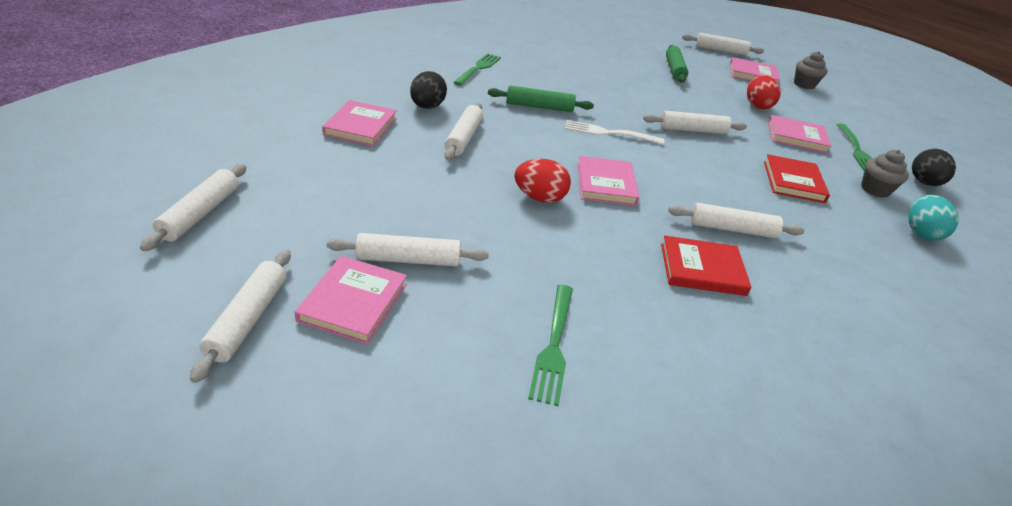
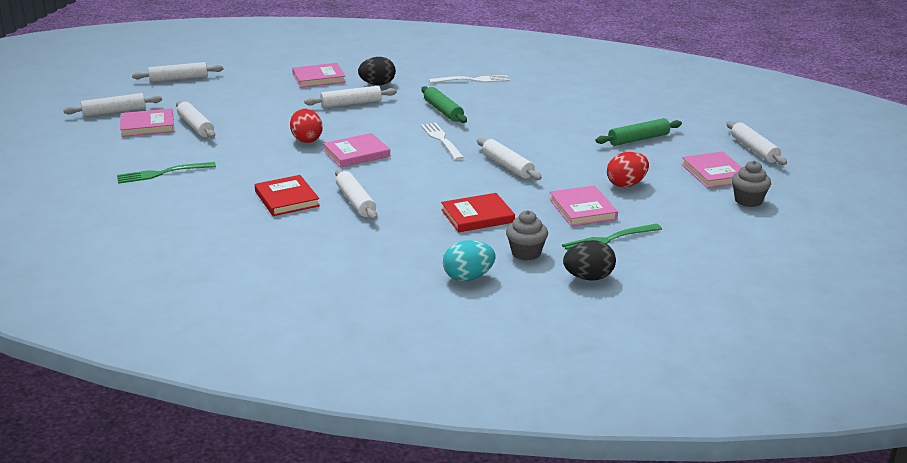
camera: 65 degrees right, 10 degrees down
green fork [453,54,501,86] -> white fork [429,75,510,83]

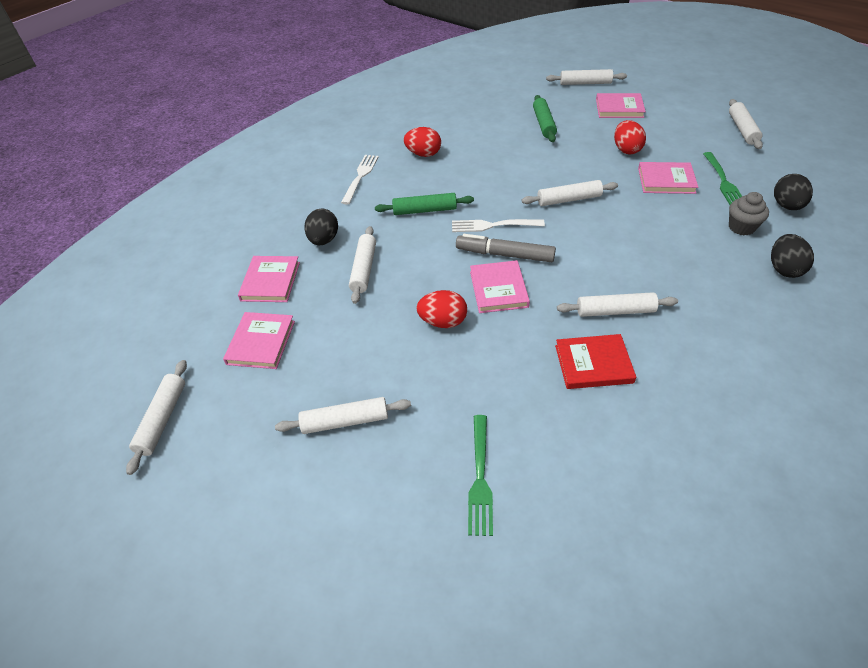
camera: 65 degrees left, 20 degrees up
white rolling pin [63,93,162,117] -> white rolling pin moved to [729,99,763,149]
pink book [120,108,174,137] -> pink book moved to [223,312,295,369]
red book [441,193,515,232] -> none
turquoise egg [443,240,496,281] -> black egg [771,234,814,278]
grey cupcake [732,161,771,207] -> none
none -> red egg [404,127,441,157]
none -> grey marker [456,234,556,262]

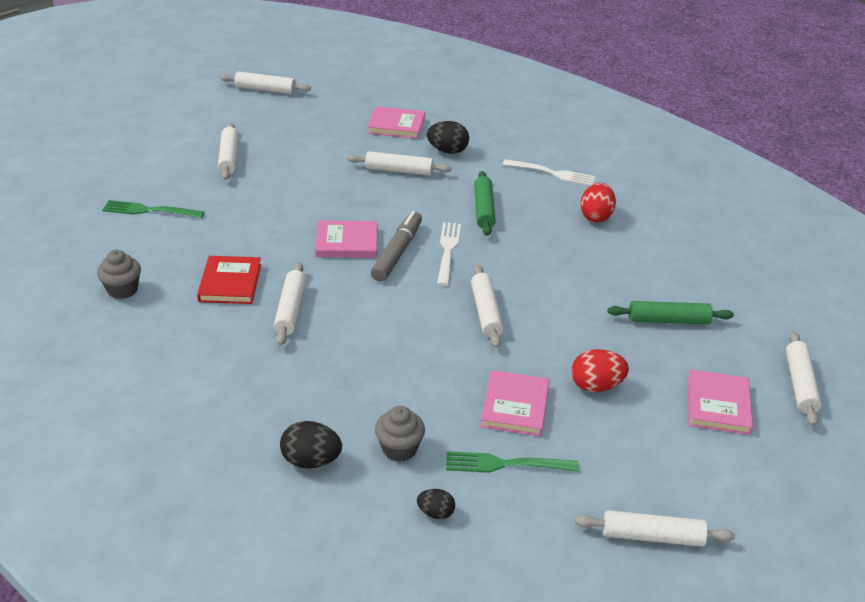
camera: 90 degrees right, 10 degrees down
pink book [223,312,295,369] -> none
red egg [416,290,467,328] -> none
black egg [774,174,813,210] -> black egg [417,489,455,519], size x0.60
none -> grey cupcake [97,250,141,299]

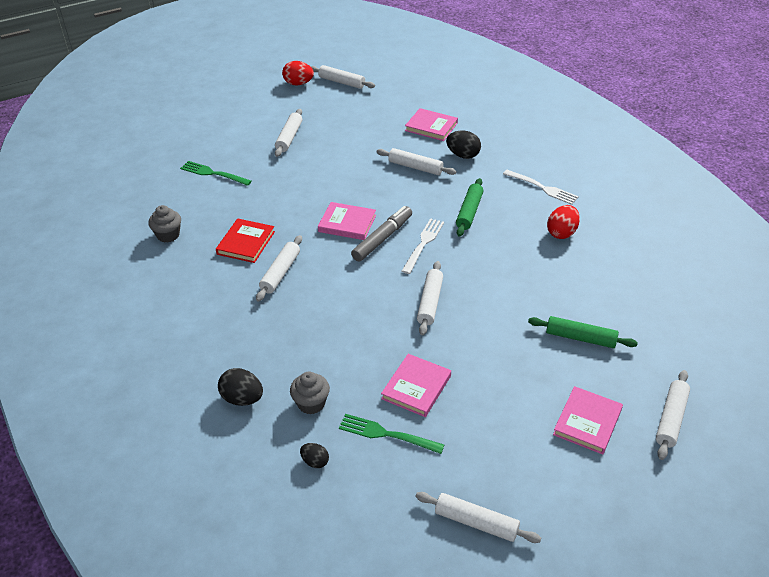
camera: 20 degrees right, 5 degrees up
red egg [571,349,629,392] -> red egg moved to [282,61,314,85]

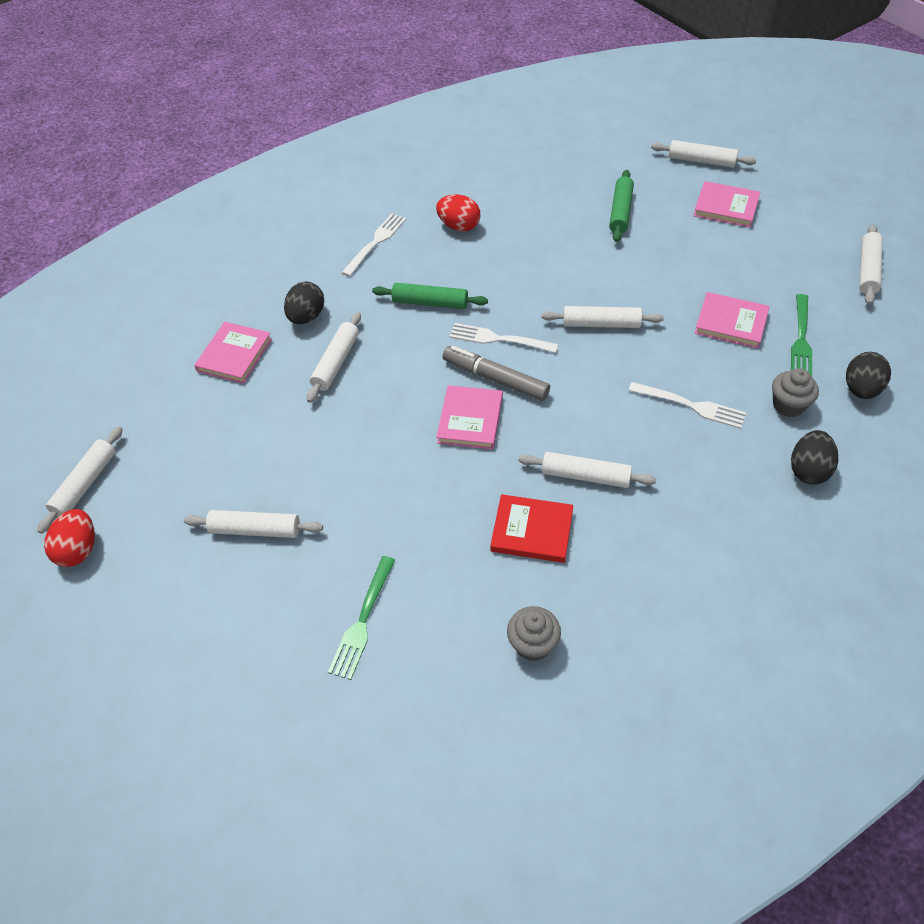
camera: 95 degrees left, 10 degrees up
black egg [300,443,329,468] -> black egg [846,352,891,399], size x1.67
none -> white fork [628,382,746,429]

